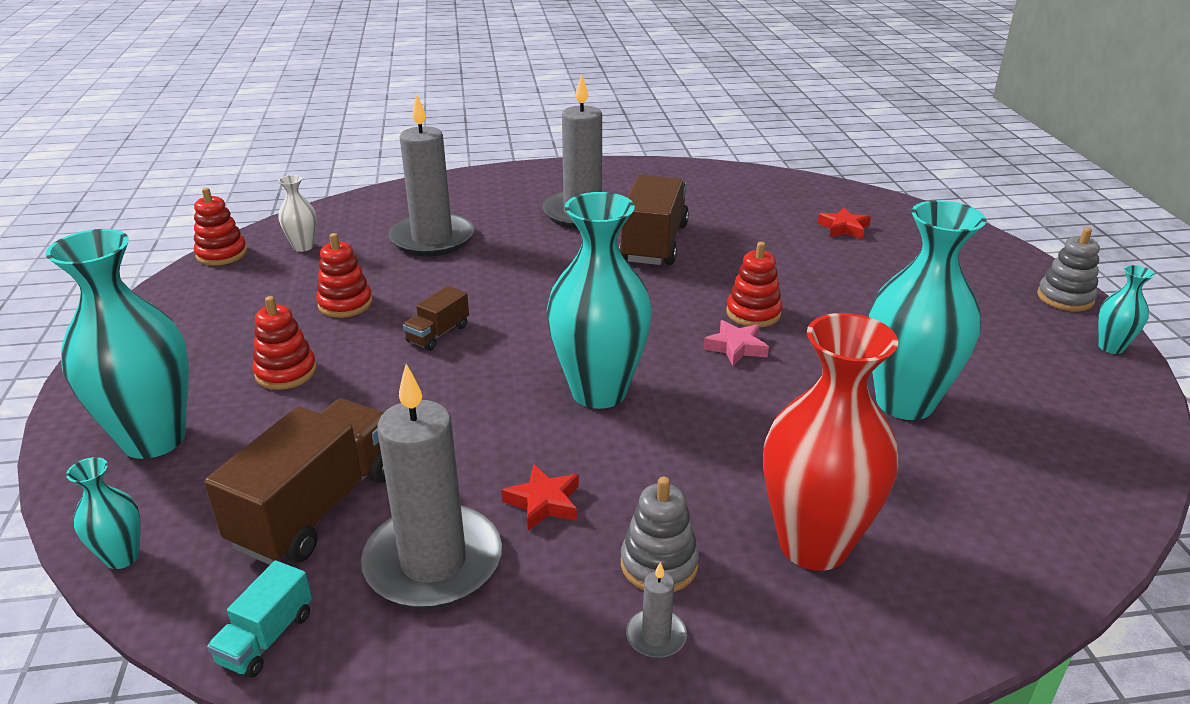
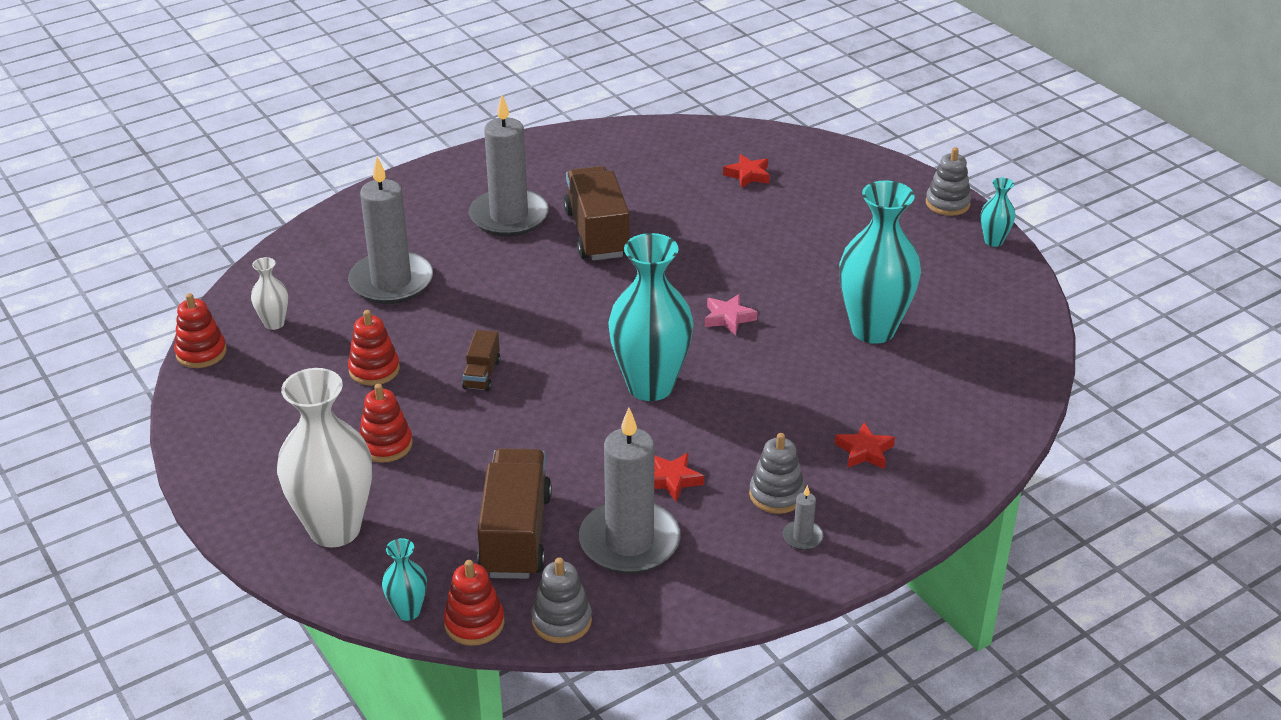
camera: 25 degrees left, 5 degrees up
turquoise vase [45,229,189,459] -> white vase [277,368,372,547]
turquoise truck [207,560,312,678] -> grey stacking toy [531,558,592,643]
red stacking toy [726,242,782,327] -> red stacking toy moved to [443,560,504,646]
red vase [764,313,899,571] -> red star [835,422,895,469]

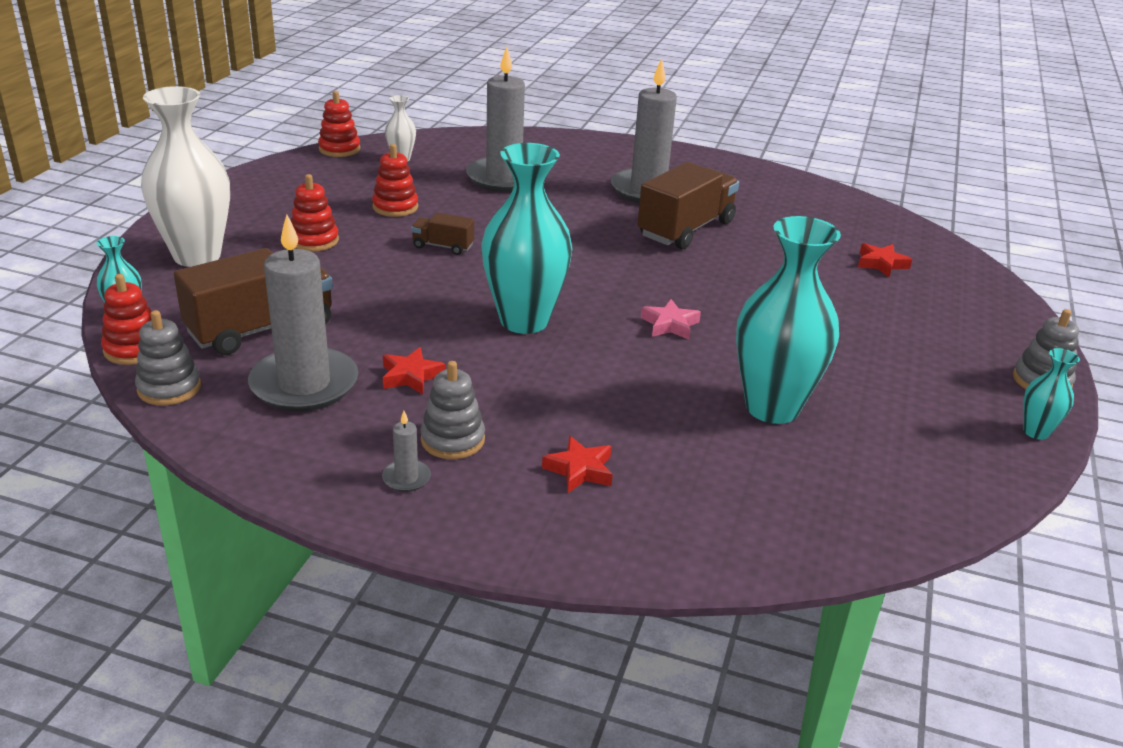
camera: 50 degrees right, 5 degrees down
brown truck [462,330,501,391] -> brown truck turned 45 degrees clockwise [411,213,474,255]

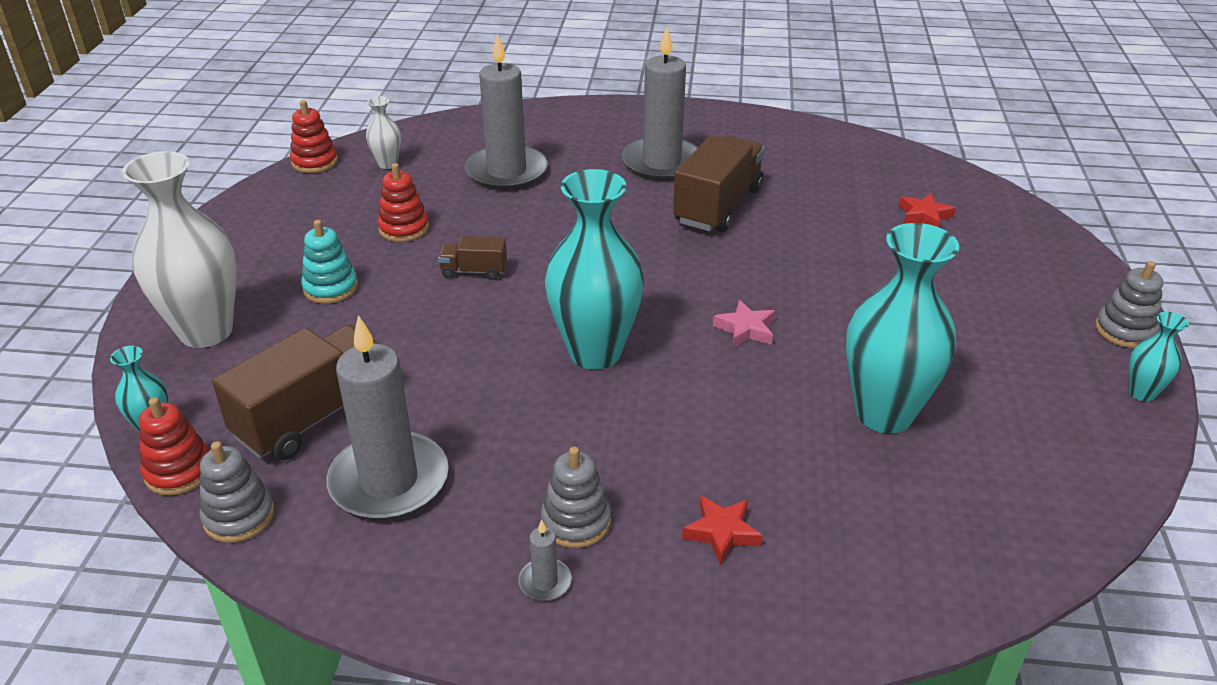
camera: 10 degrees left, 5 degrees up
red stacking toy [291,174,339,252] -> turquoise stacking toy [301,220,358,304]
red star [383,347,446,395] -> none

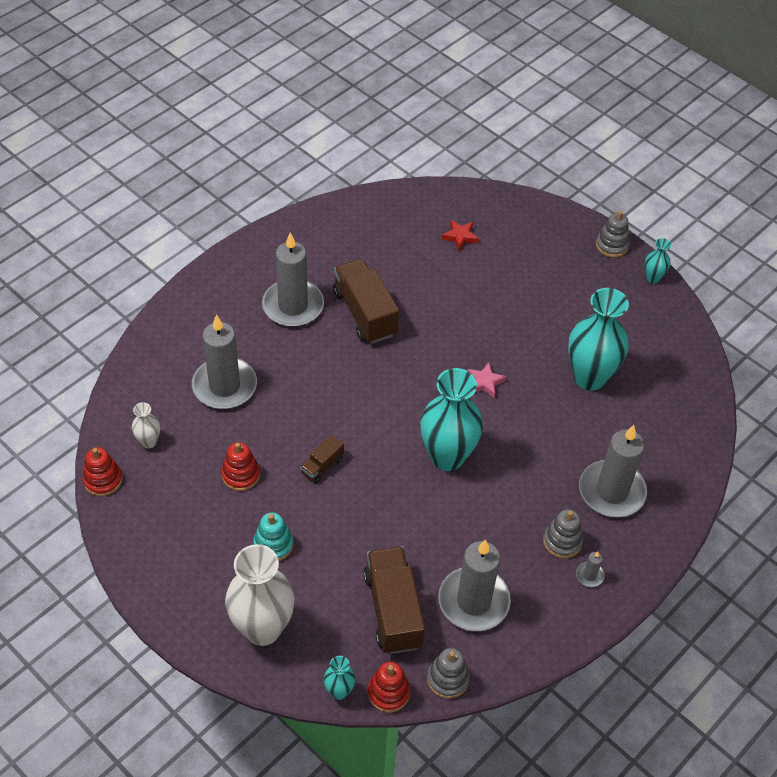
camera: 55 degrees left, 15 degrees up
red star [682,495,763,565] -> grey candle [579,425,647,517]

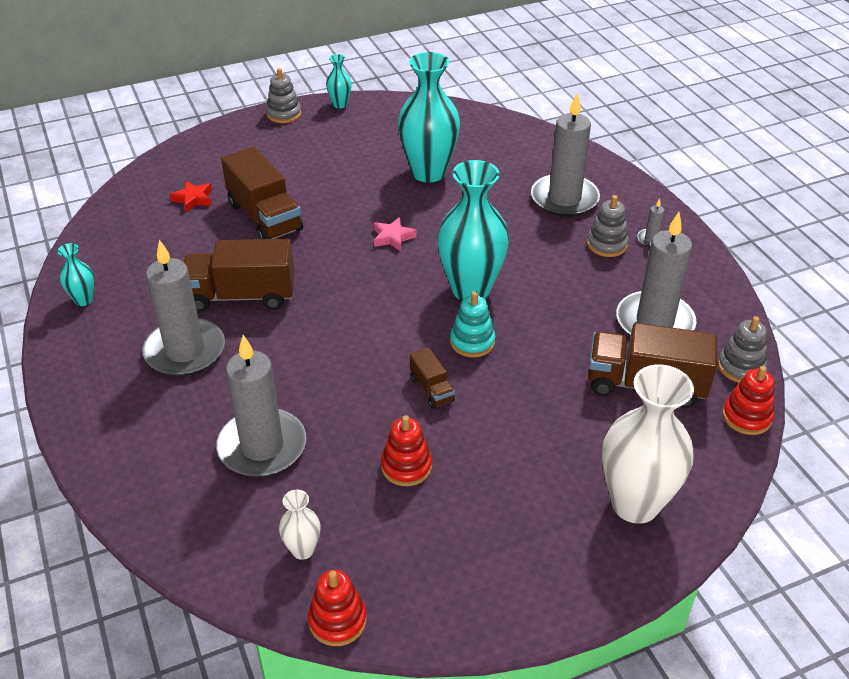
camera: 65 degrees left, 10 degrees down
turquoise stacking toy [253,512,293,561] -> turquoise stacking toy moved to [450,291,495,358]
turquoise vase [324,656,355,700] -> turquoise vase moved to [57,243,94,306]
none -> brown truck [221,146,303,239]

